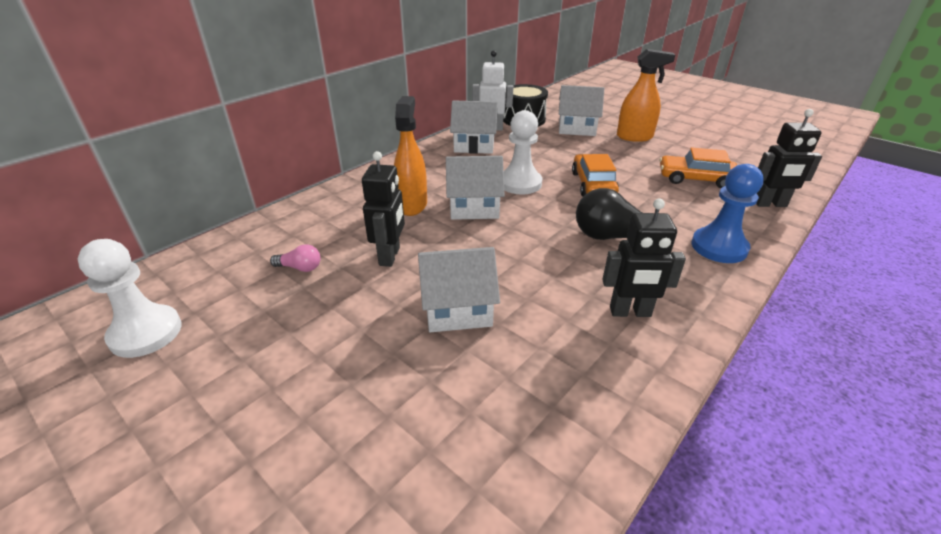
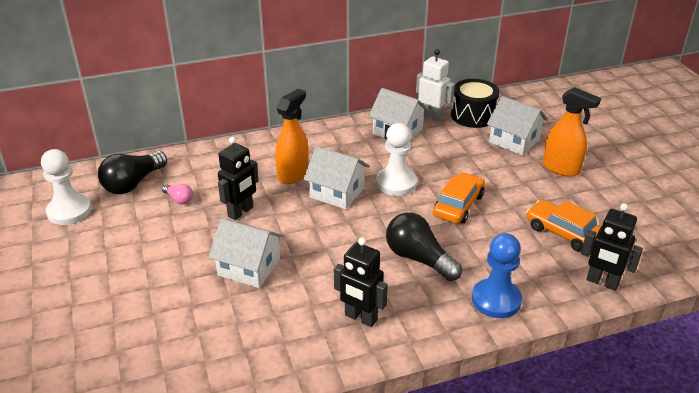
camera: 30 degrees right, 0 degrees up
none -> black light bulb [98,151,167,194]

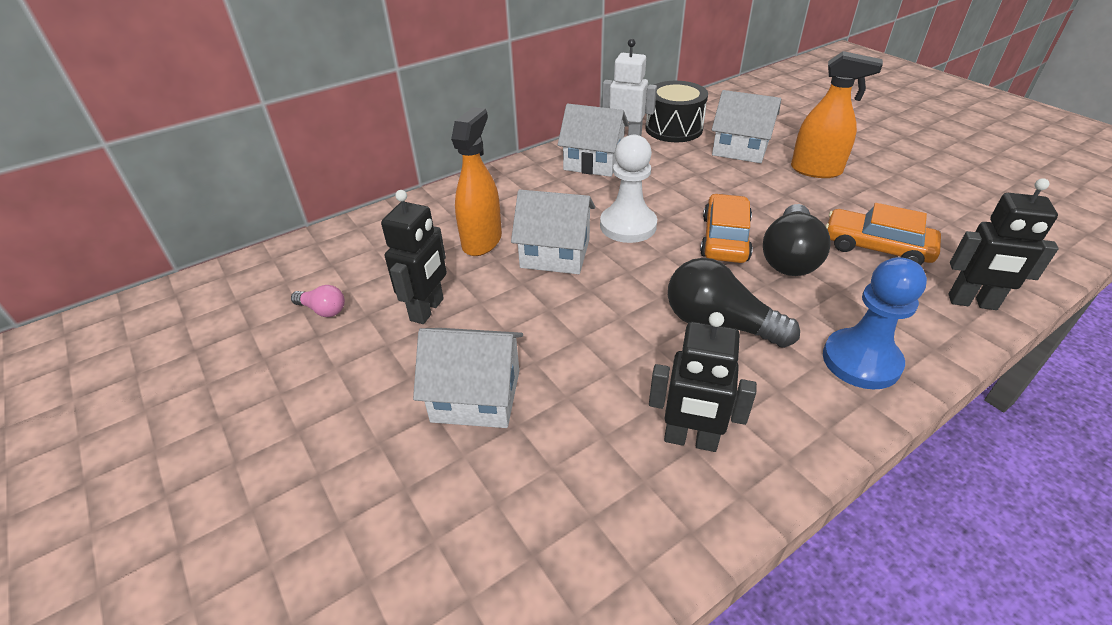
camera: 15 degrees left, 5 degrees up
white pawn [41,149,91,225] -> none
black light bulb [98,151,167,194] -> black light bulb moved to [763,204,831,276]

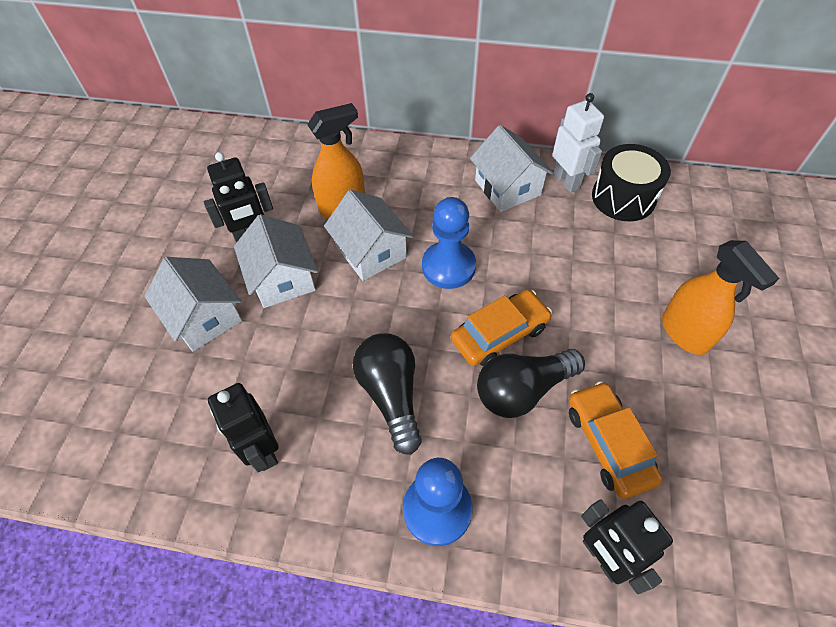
camera: 45 degrees right, 15 degrees up
pink light bulb [291,285,345,317] -> none
white pawn [600,135,657,243] -> blue pawn [422,197,476,289]
white house [712,90,781,163] -> white house moved to [234,214,318,308]

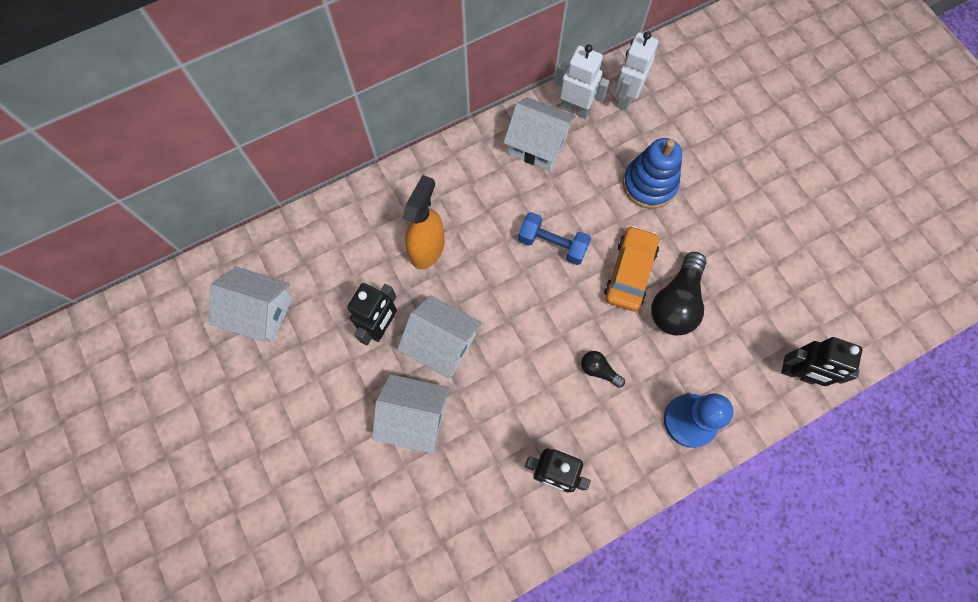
camera: 40 degrees left, 15 degrees up
white house [324,190,414,281] -> white house moved to [209,267,293,342]
black light bulb [353,333,422,455] -> black light bulb [581,351,625,388], size x0.50
blue pawn [422,197,476,289] -> blue dumbbell [518,212,591,265]
orange car [569,381,663,499] -> none
black drum [592,144,671,221] -> white robot [615,31,659,110]
orange spray bottle [662,240,779,355] -> none
none -> blue stacking toy [623,138,682,209]

